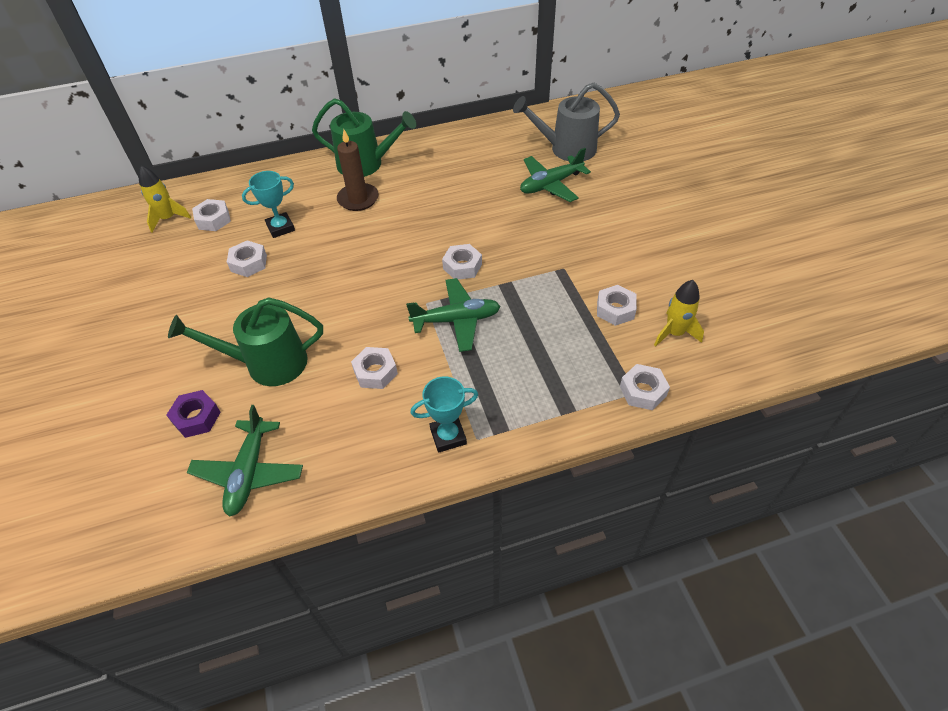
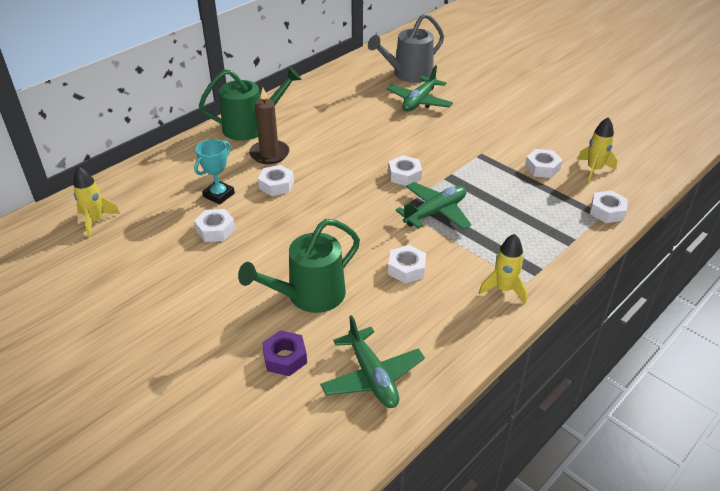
camera: 30 degrees left, 10 degrees down
white nut [192,199,231,231] -> white nut moved to [258,165,294,196]
turquoise trophy [410,377,478,453] -> yellow rocket [479,234,527,304]

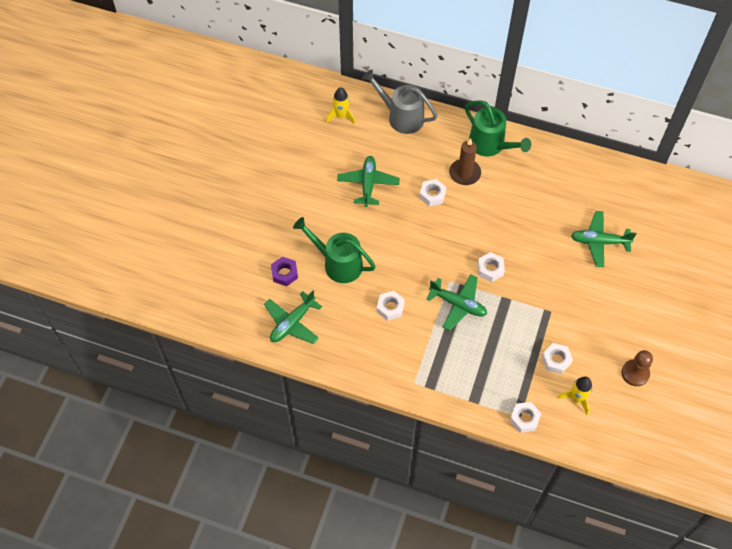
camera: 65 degrees right, 20 degrees up
turquoise trophy [194,139,235,205] -> none
white nut [194,209,235,242] -> green plane [337,156,400,207]
grey watering can [368,13,444,83] -> grey watering can moved to [362,69,437,134]
yellow rocket [479,234,527,304] -> none
none -> brown pawn [621,350,653,386]

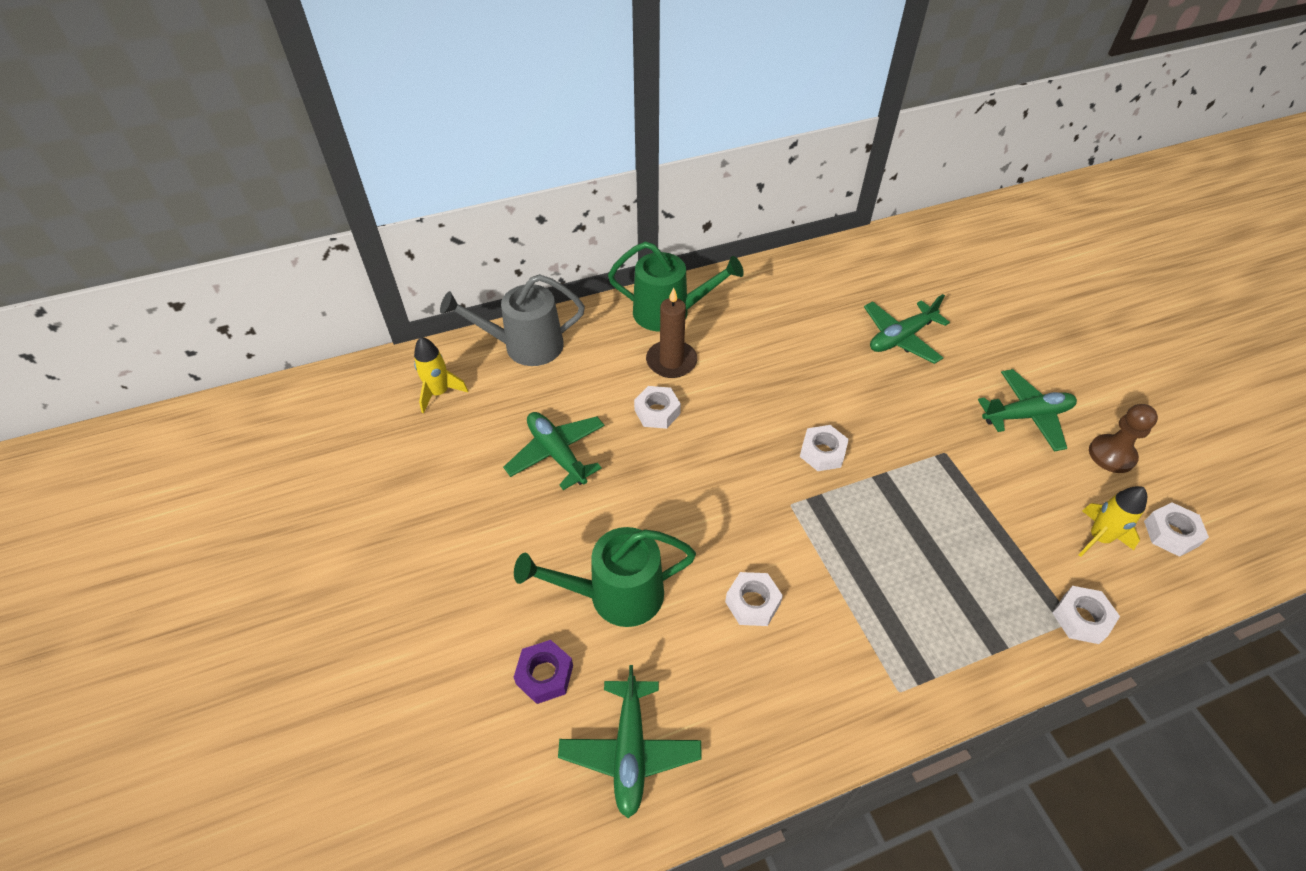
camera: 40 degrees left, 10 degrees down
green plane [426,274,487,331] -> green plane moved to [978,369,1077,452]
white nut [542,343,573,374] -> white nut moved to [1144,502,1209,557]

